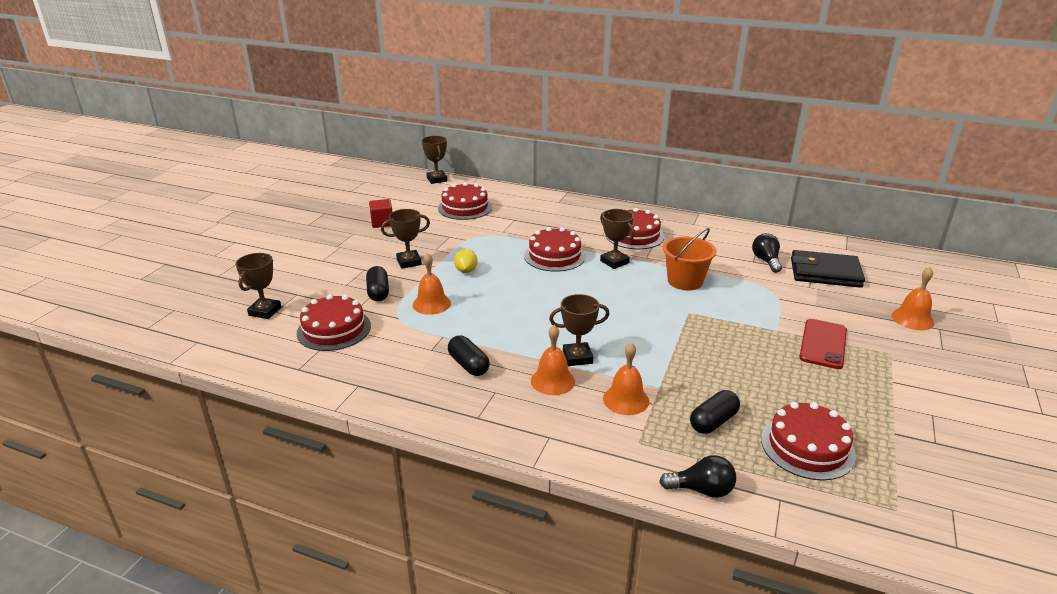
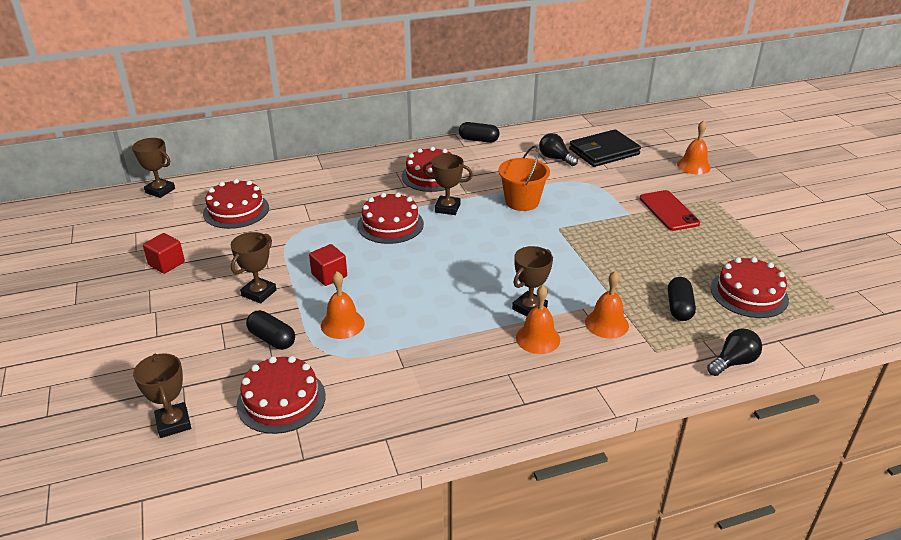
camera: 40 degrees left, 5 degrees up
black capsule [448,335,490,376] -> black capsule moved to [459,122,500,143]
yellow lemon [454,249,477,273] -> red cube [309,244,347,286]

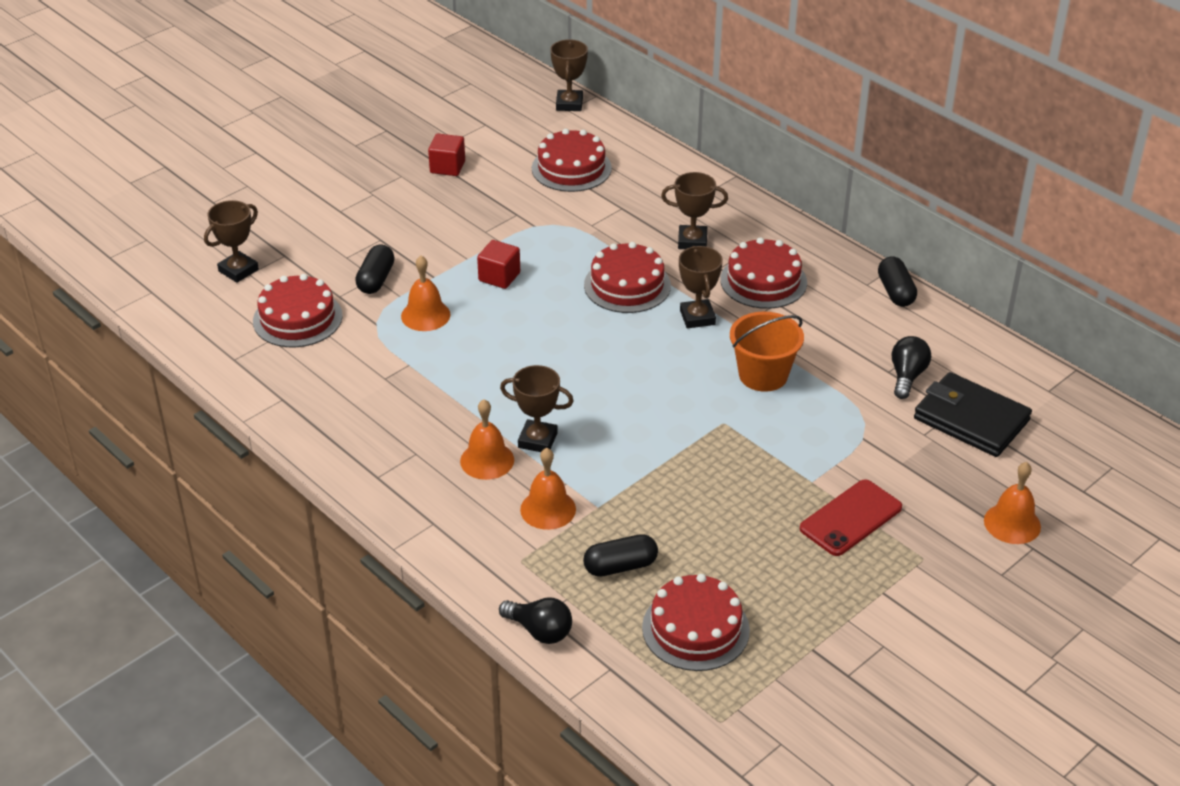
camera: 65 degrees right, 5 degrees up
brown trophy [231,232,277,304] -> brown trophy moved to [661,172,728,249]

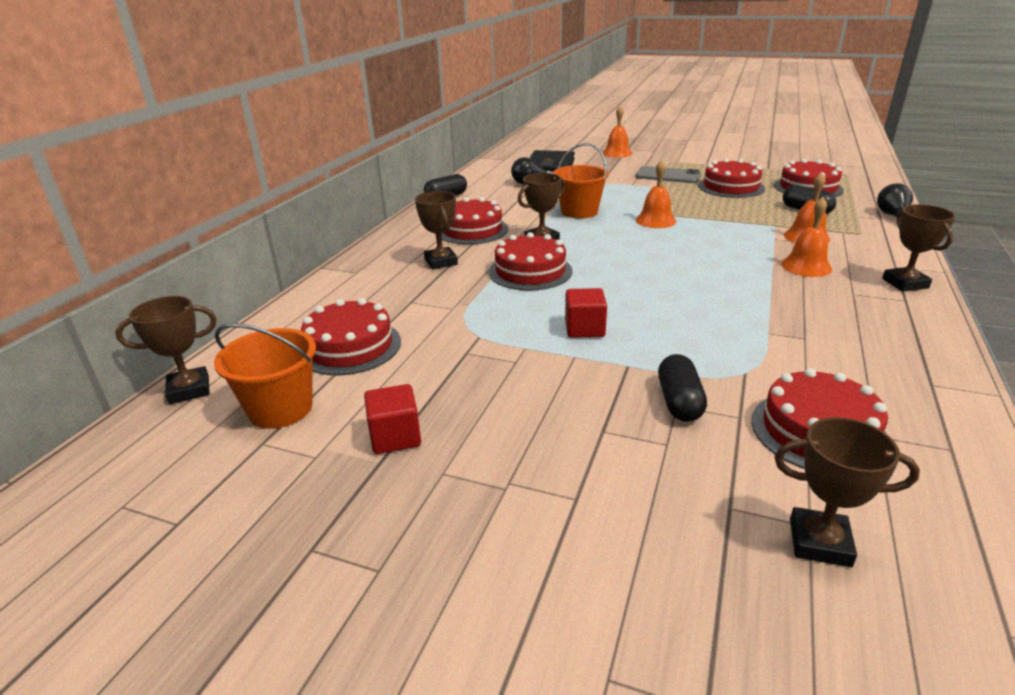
camera: 115 degrees left, 10 degrees down
black capsule [355,245,395,294] -> black capsule turned 75 degrees counterclockwise [658,354,707,422]
orange bell [401,256,450,331] -> orange bell moved to [636,160,676,228]
brown trophy [500,365,574,452] -> brown trophy moved to [882,204,956,292]
red phone [800,479,902,556] -> grey phone [635,166,701,183]
none -> orange bucket [214,323,316,429]
none -> red cake [698,158,765,198]

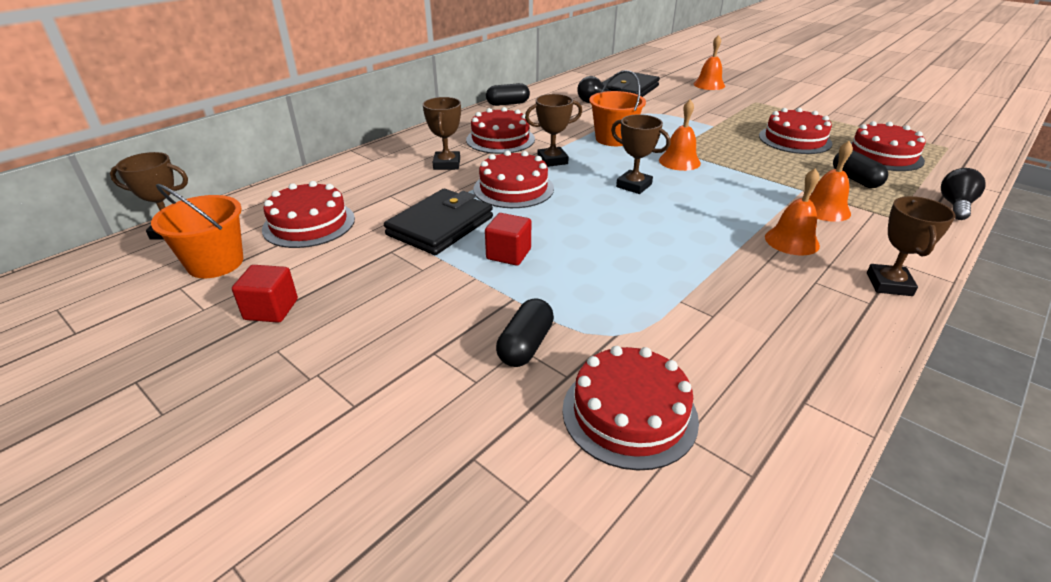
camera: 20 degrees right, 5 degrees up
grey phone [635,166,701,183] -> none
brown trophy [775,417,920,567] -> brown trophy moved to [611,114,670,194]
none -> black wallet [384,189,493,255]

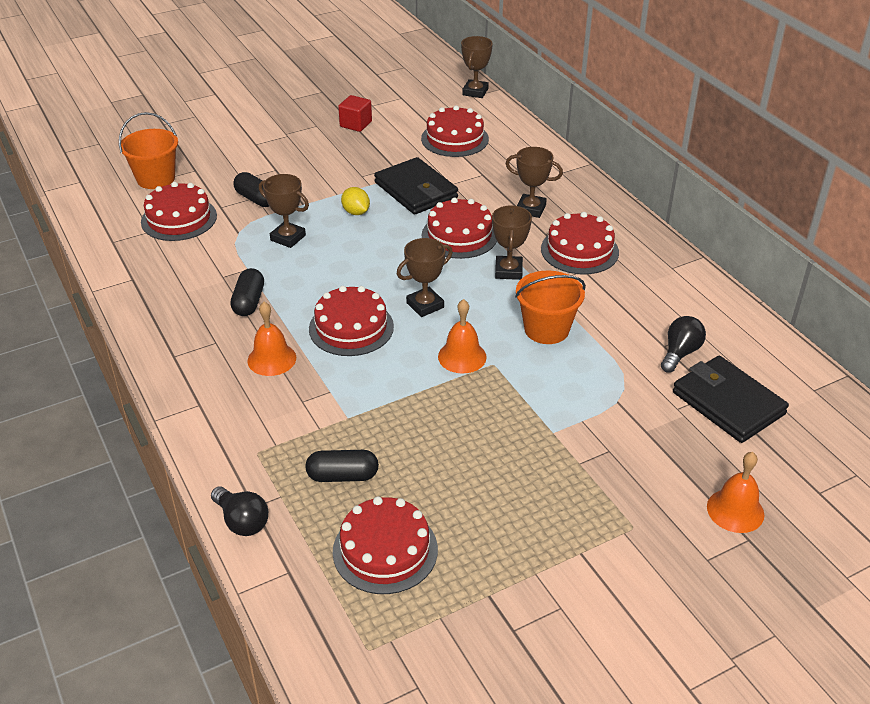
camera: 110 degrees right, 5 degrees up
orange bucket [151,184,244,278] -> orange bucket moved to [119,112,178,189]
red cube [485,213,531,266] -> yellow lemon [341,187,370,215]
black capsule [486,83,530,106] -> black capsule moved to [230,268,264,316]
red cake [759,108,833,154] -> red cake moved to [309,286,394,356]
orange bell [809,141,853,222] -> none
brown trophy [867,196,955,296] -> brown trophy moved to [259,174,309,248]

